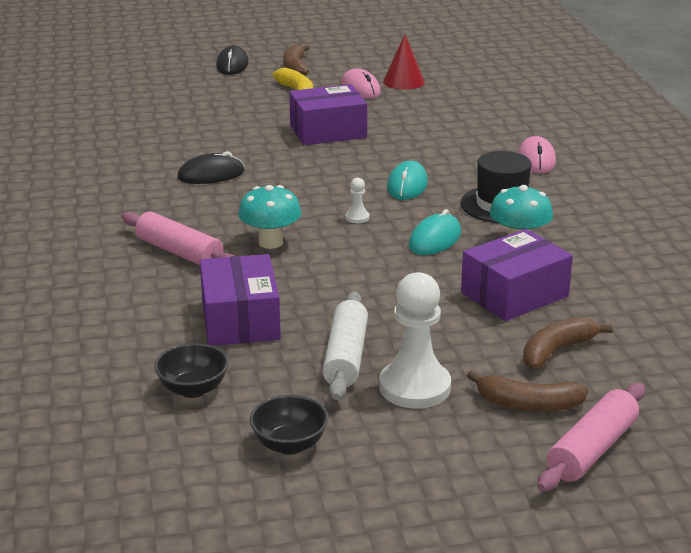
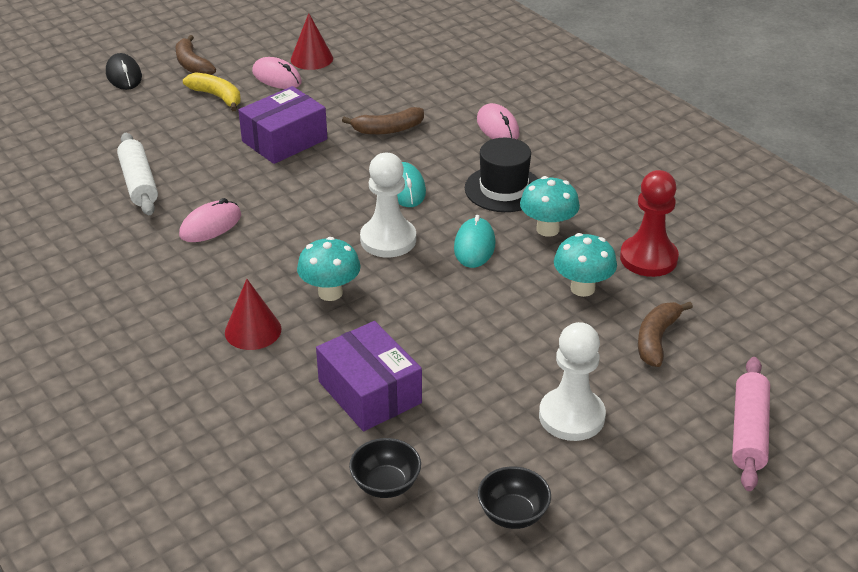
camera: 25 degrees left, 10 degrees up
pink rolling pin [121,212,235,265] -> red cone [225,279,282,350]
black mouse [177,151,244,184] -> pink mouse [179,198,241,242]
white rolling pin [323,292,368,400] -> white rolling pin moved to [117,133,158,215]
white pawn [346,178,370,223] -> white pawn [360,153,416,257], size x2.36
purple box [461,229,573,321] -> turquoise mushroom [554,233,617,297]
brown banana [467,371,589,412] -> brown banana moved to [342,107,424,135]
none -> red pawn [620,170,679,277]

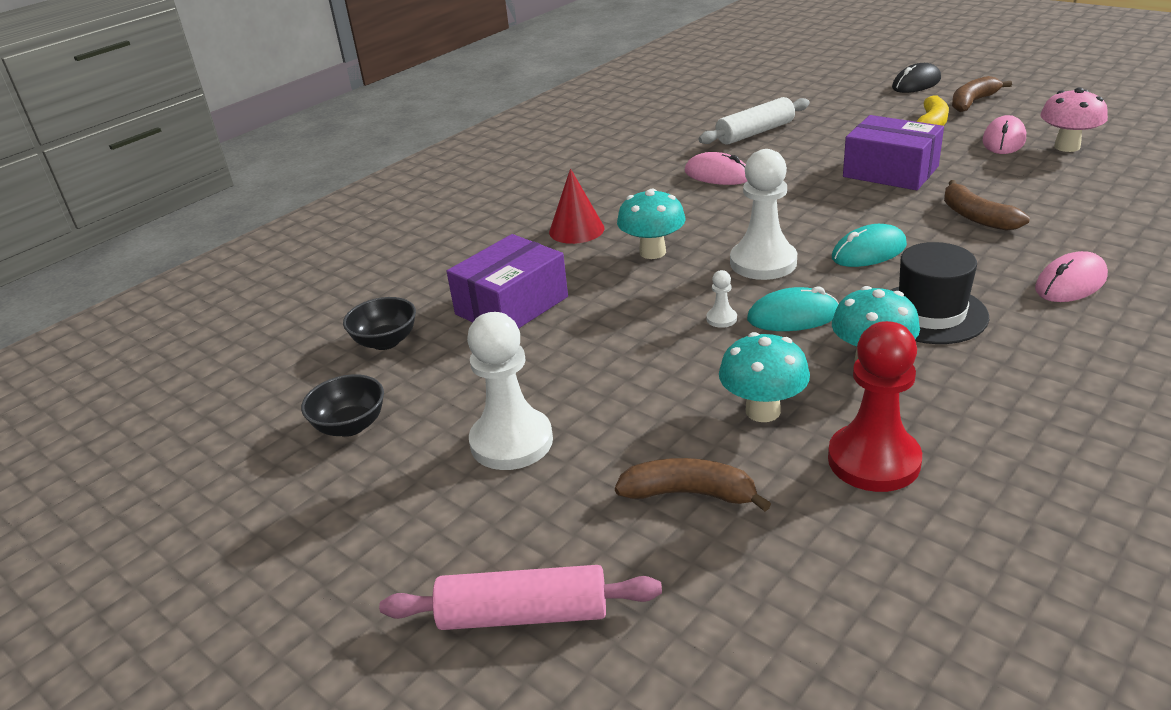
camera: 80 degrees right, 5 degrees down
red cone [291,13,333,70] -> pink mushroom [1040,87,1108,152]
none -> white pawn [706,270,737,328]

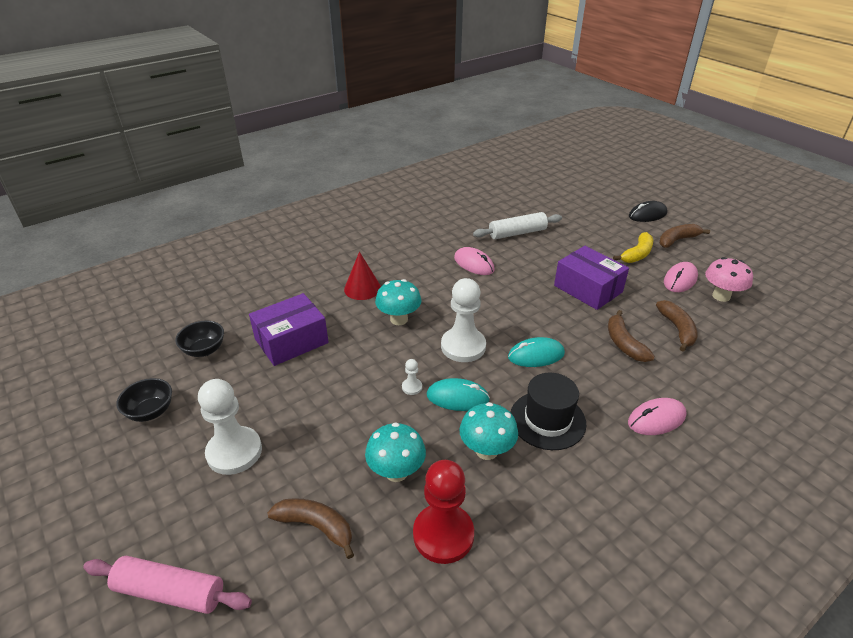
camera: 10 degrees right, 5 degrees up
none -> brown banana [656,300,698,351]

